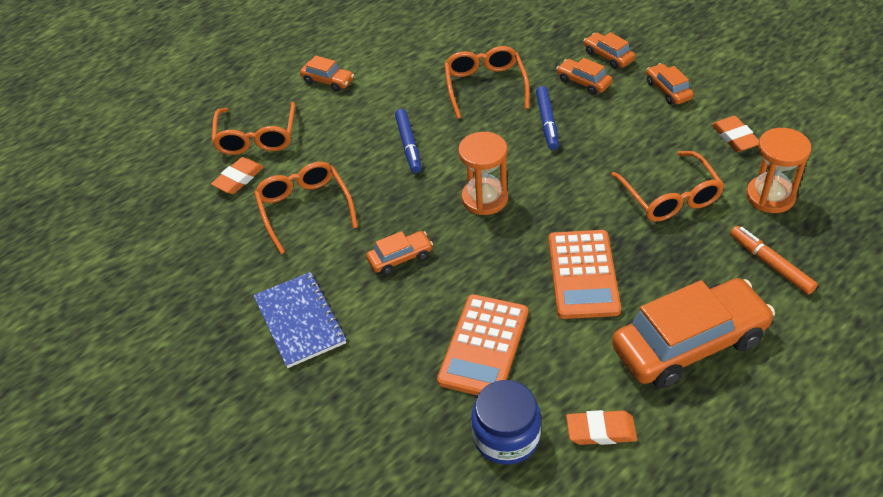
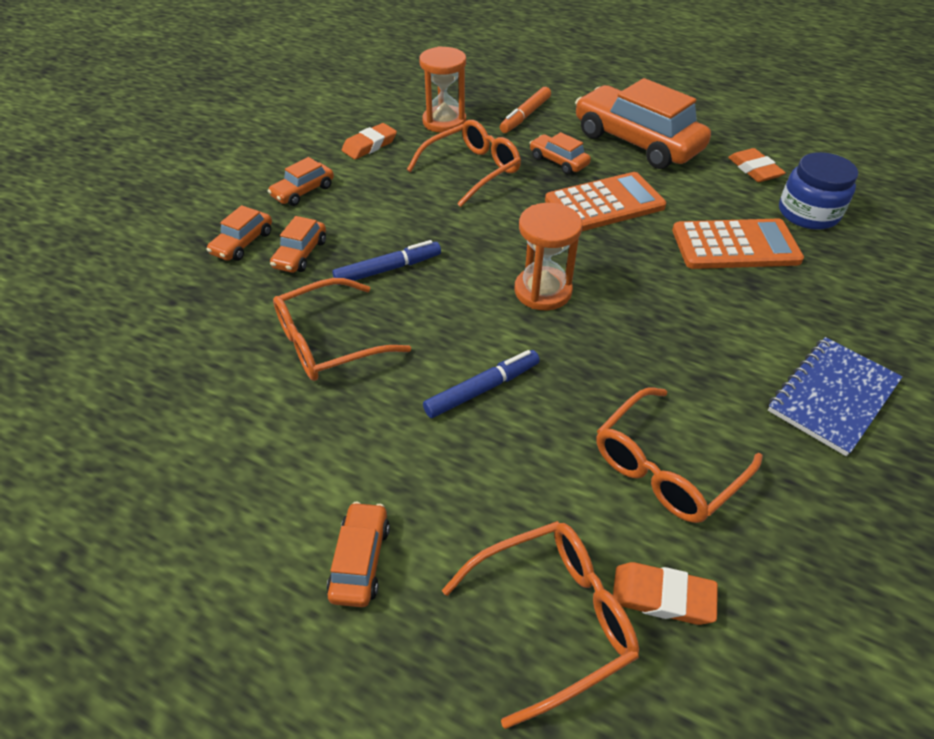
camera: 115 degrees left, 0 degrees up
orange car [366,231,433,275] -> orange car moved to [530,132,591,174]

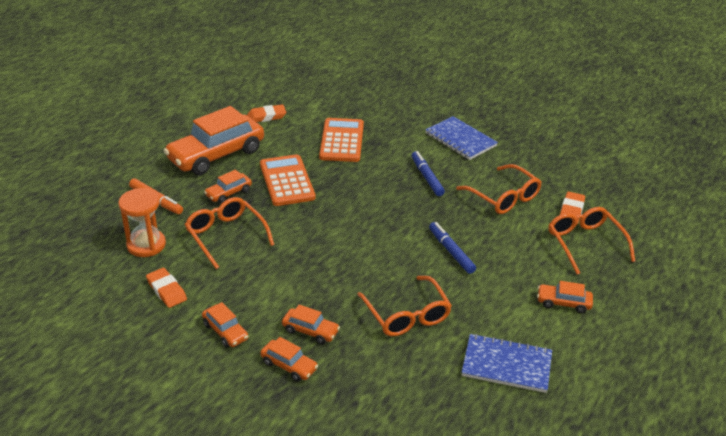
camera: 85 degrees left, 10 degrees down
blue marker [332,240,441,281] -> blue marker moved to [411,151,445,196]
orange hourglass [515,203,583,310] -> none
blue jar [779,152,858,230] -> none
none -> blue notebook [462,334,552,393]

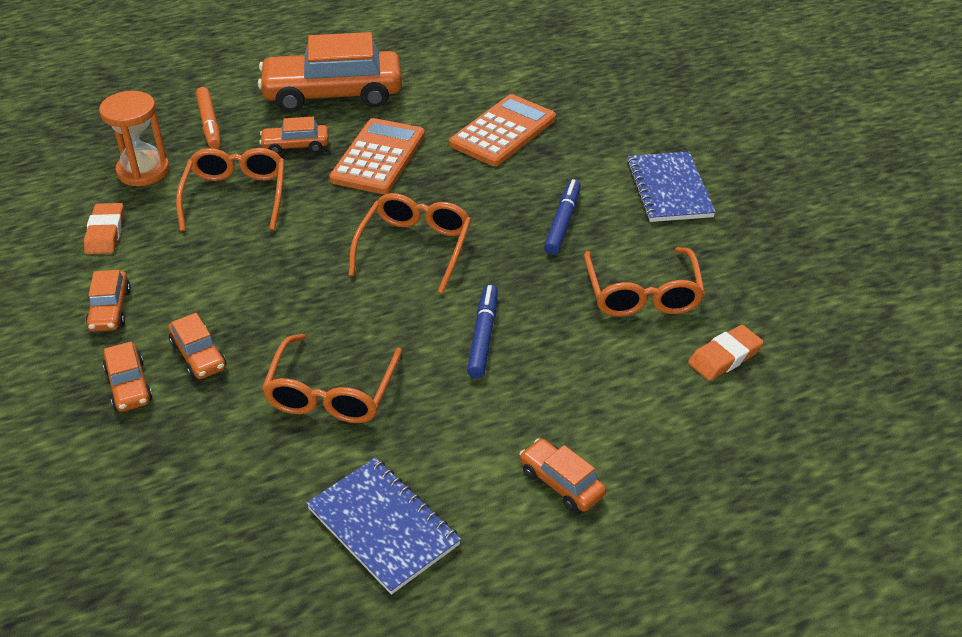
camera: 35 degrees right, 5 degrees up
orange eraser [247,104,286,122] -> none
orange glasses [549,207,635,274] -> orange glasses moved to [348,193,471,294]

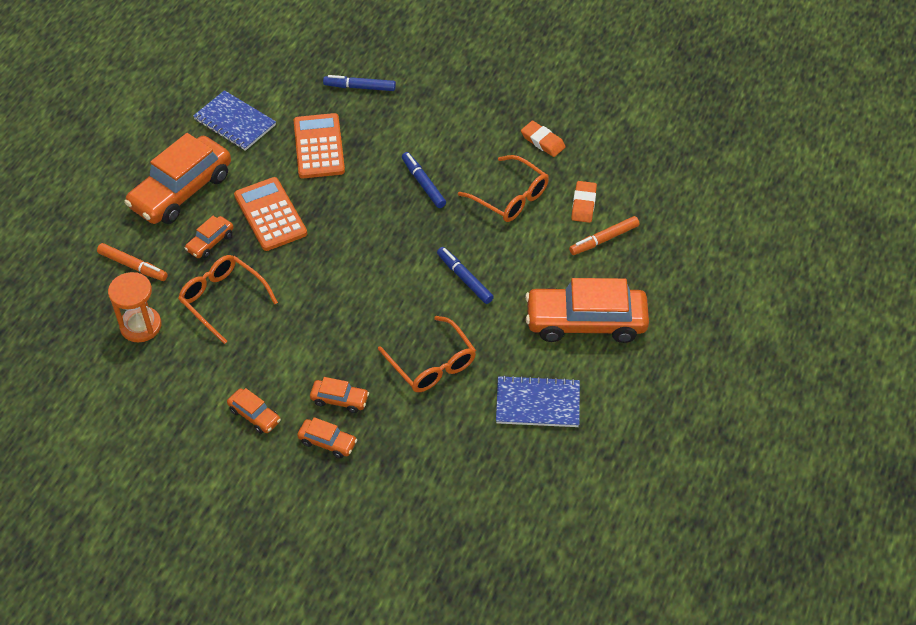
camera: 45 degrees left, 10 degrees up
orange eraser [84,203,124,254] -> orange eraser moved to [521,121,566,157]
orange glasses [348,193,471,294] -> none
orange car [519,438,606,512] -> orange car [525,278,649,343], size x2.19
blue notebook [627,152,716,222] -> blue notebook moved to [193,90,276,151]
none -> blue marker [323,75,396,91]
none -> orange marker [569,216,639,255]

